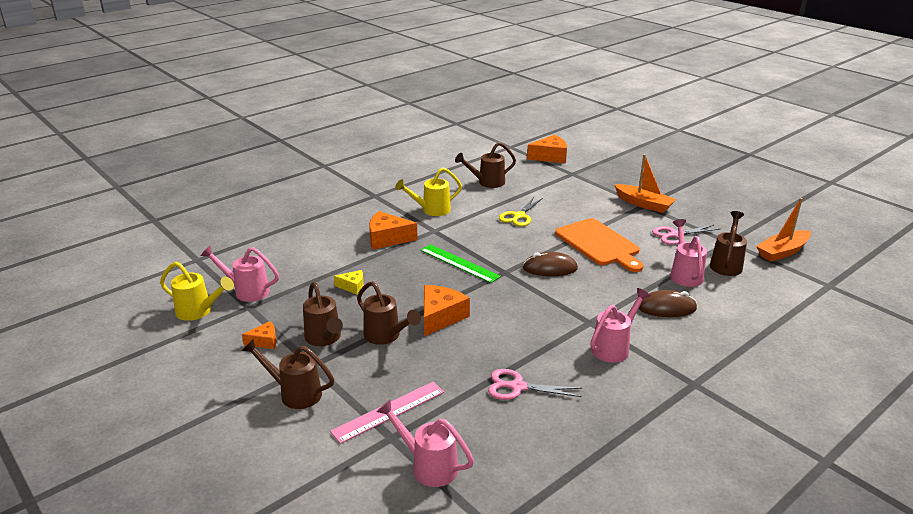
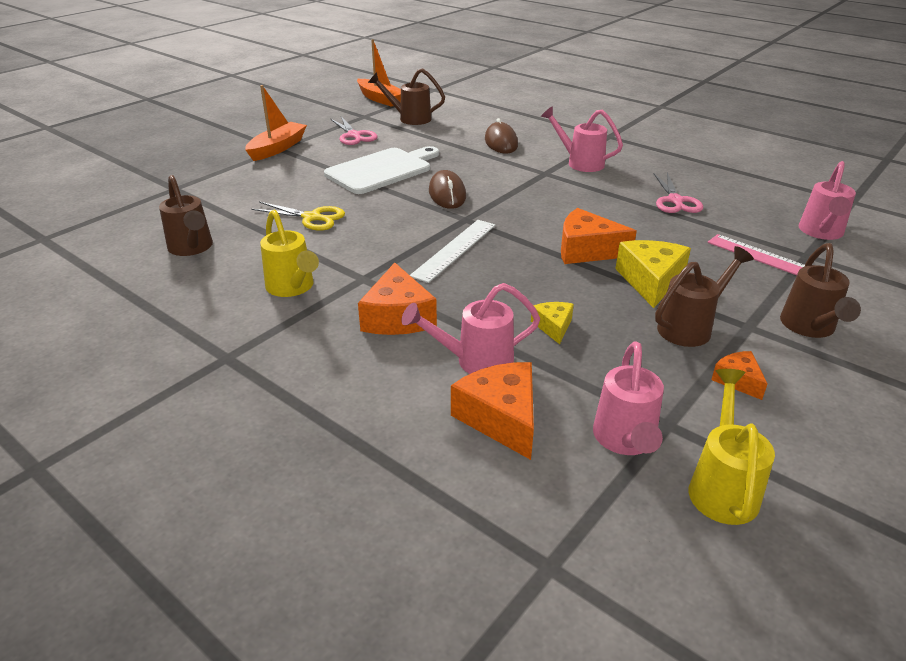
camera: 100 degrees left, 5 degrees up
brown watering can [357,281,421,345] -> yellow cheese [616,240,691,308]
green ruler [420,244,501,283] -> white ruler [410,220,495,283]
orange cheese [527,134,567,163] -> orange cheese moved to [451,362,534,460]
orange cutting board [555,218,644,272] -> white cutting board [324,146,439,194]
pink watering can [670,219,707,287] -> pink watering can moved to [401,283,540,374]

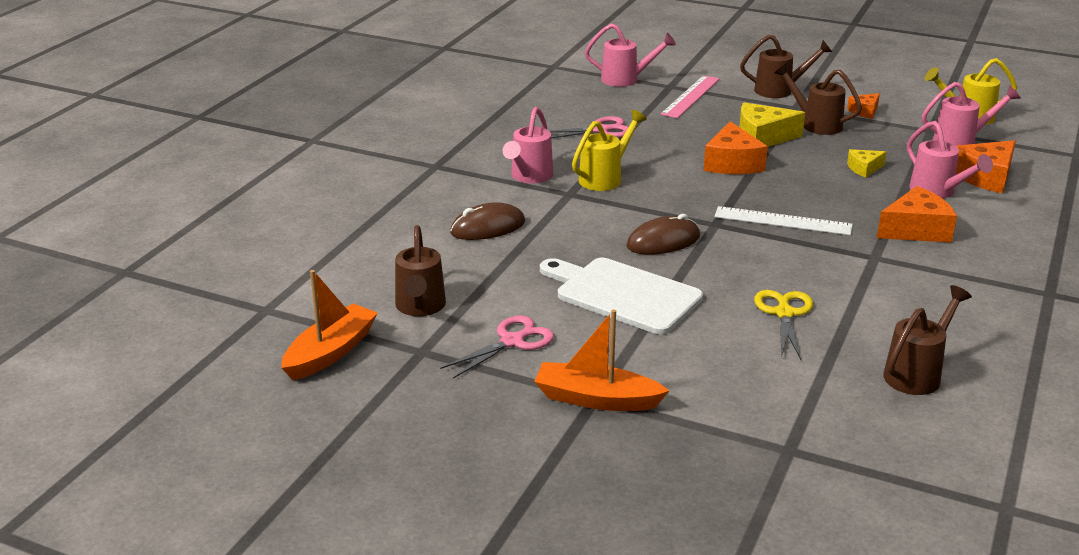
camera: 105 degrees left, 5 degrees down
yellow watering can [260,209,319,297] -> yellow watering can moved to [572,110,647,191]

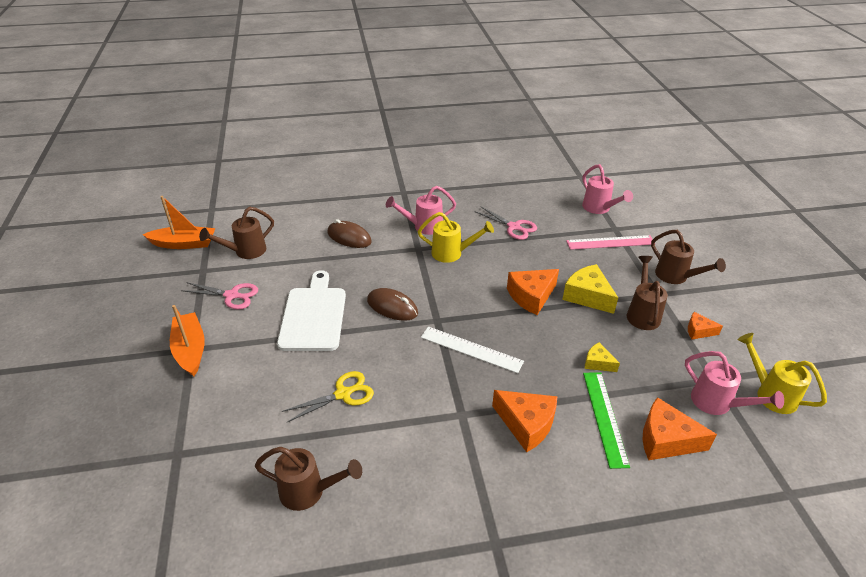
camera: 55 degrees right, 10 degrees up
white ruler [714,206,853,235] -> white ruler turned 45 degrees counterclockwise [421,326,524,373]
pink watering can [907,121,993,198] -> green ruler [583,372,630,469]

